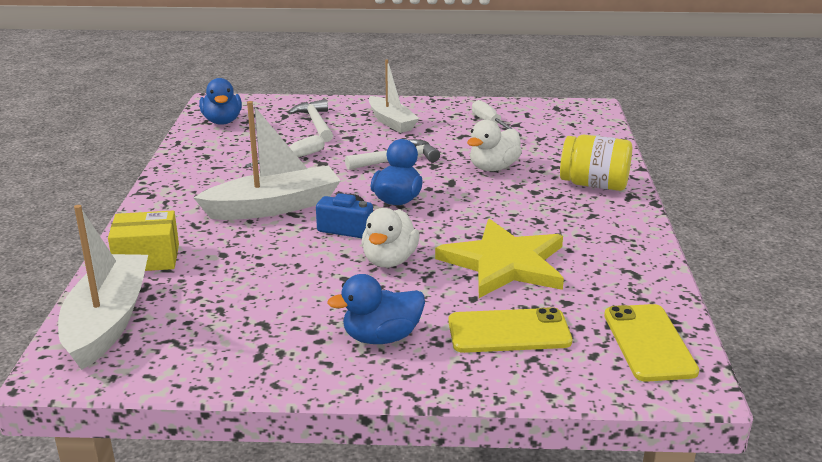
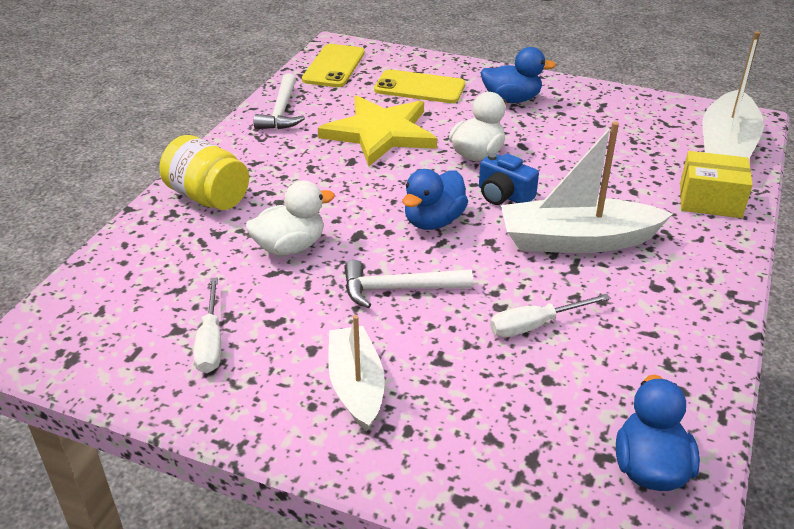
camera: 160 degrees left, 10 degrees up
white hammer [288,99,333,142] -> white hammer moved to [254,73,305,129]

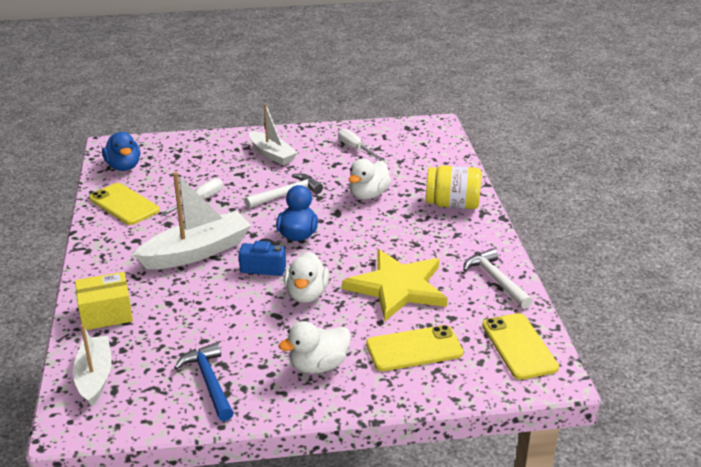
camera: 150 degrees right, 5 degrees down
blue duck [480,47,556,103] -> white duck [279,321,351,373]
white boat [702,31,764,158] -> white boat [73,324,112,406], size x0.66
none -> yellow phone [89,183,160,225]
none -> blue hammer [174,342,234,421]

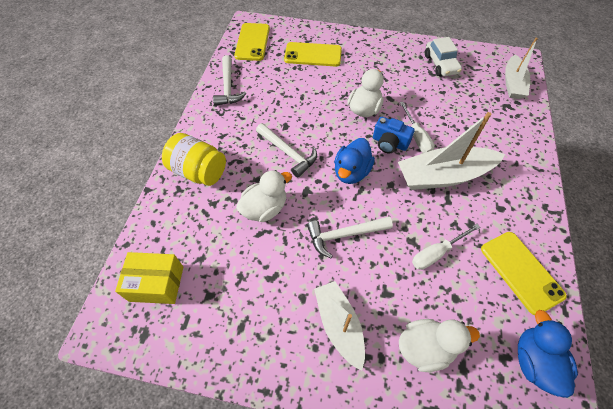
camera: 160 degrees left, 25 degrees up
yellow box [75,272,133,330] -> yellow box moved to [115,252,183,304]
blue hammer [174,342,234,421] -> white car [425,37,462,76]
white duck [279,321,351,373] -> white duck moved to [399,319,480,372]
white screwdriver [338,129,384,161] -> white screwdriver moved to [400,102,435,153]
yellow star [342,249,448,321] -> none
none -> white hammer [256,123,317,177]

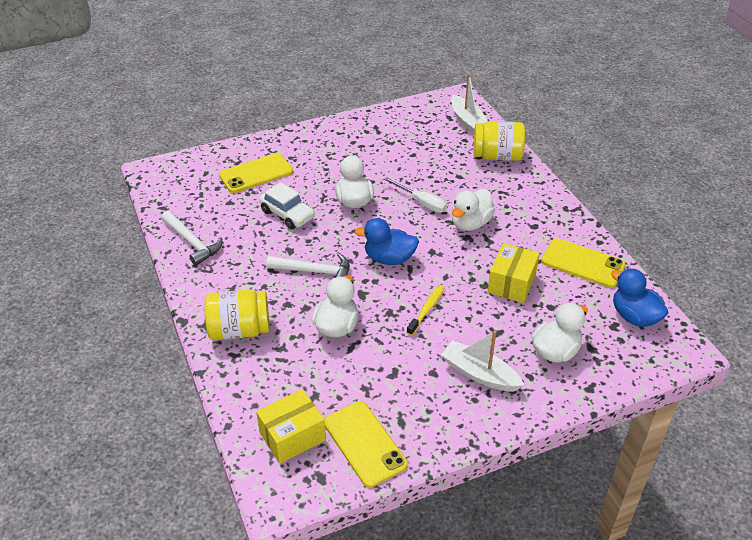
camera: 35 degrees left, 15 degrees down
yellow phone [234,23,270,61] -> yellow phone moved to [324,401,408,488]
white hammer [307,217,393,258] -> yellow toothbrush [406,285,445,336]
blue duck [334,138,375,184] -> blue duck turned 105 degrees clockwise [355,218,419,265]
blue camera [373,117,415,153] -> none
white boat [398,112,505,190] -> white duck [452,189,495,231]
white screwdriver [412,224,480,270] -> yellow box [488,243,540,303]
white car [425,37,462,76] -> white car moved to [259,182,315,229]
none -> yellow jar [473,121,525,161]

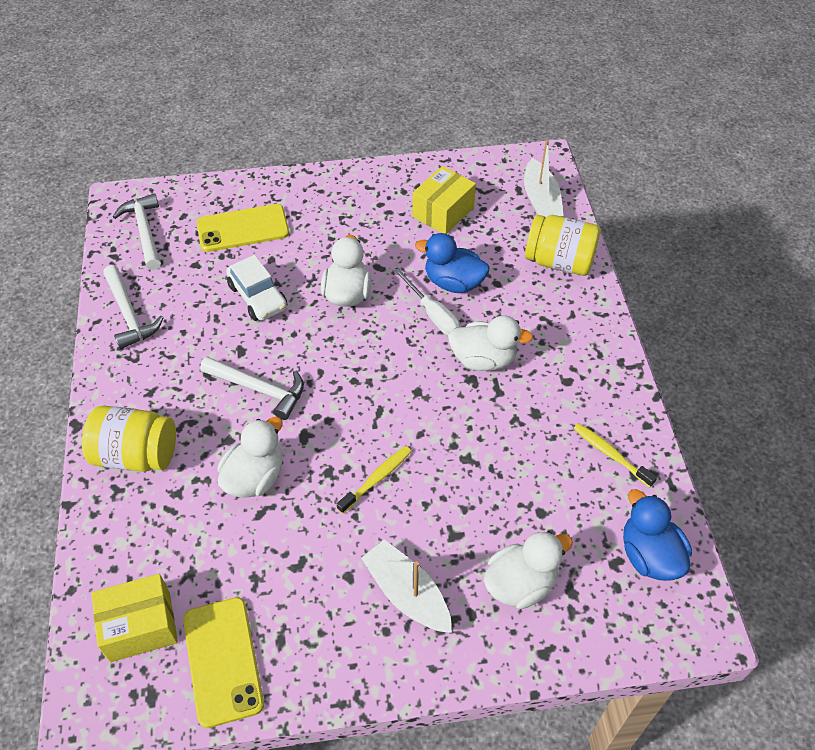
camera: 15 degrees right, 10 degrees up
blue duck [355,218,419,265] -> blue duck moved to [415,233,490,293]
white duck [452,189,495,231] -> white duck turned 135 degrees counterclockwise [448,315,533,371]
yellow box [488,243,540,303] -> yellow box moved to [413,166,476,234]
yellow phone [541,238,625,288] -> yellow toothbrush [574,423,657,487]
none -> white hammer [113,193,161,270]

